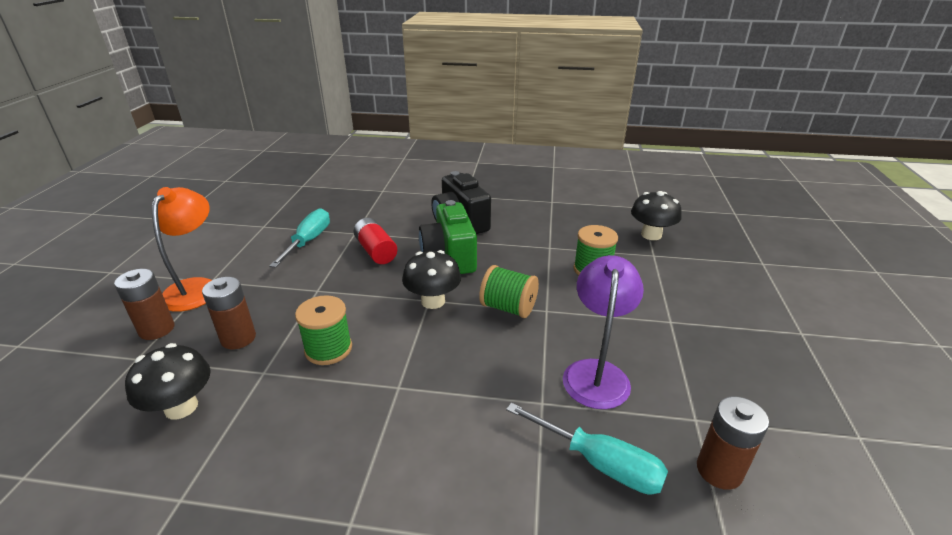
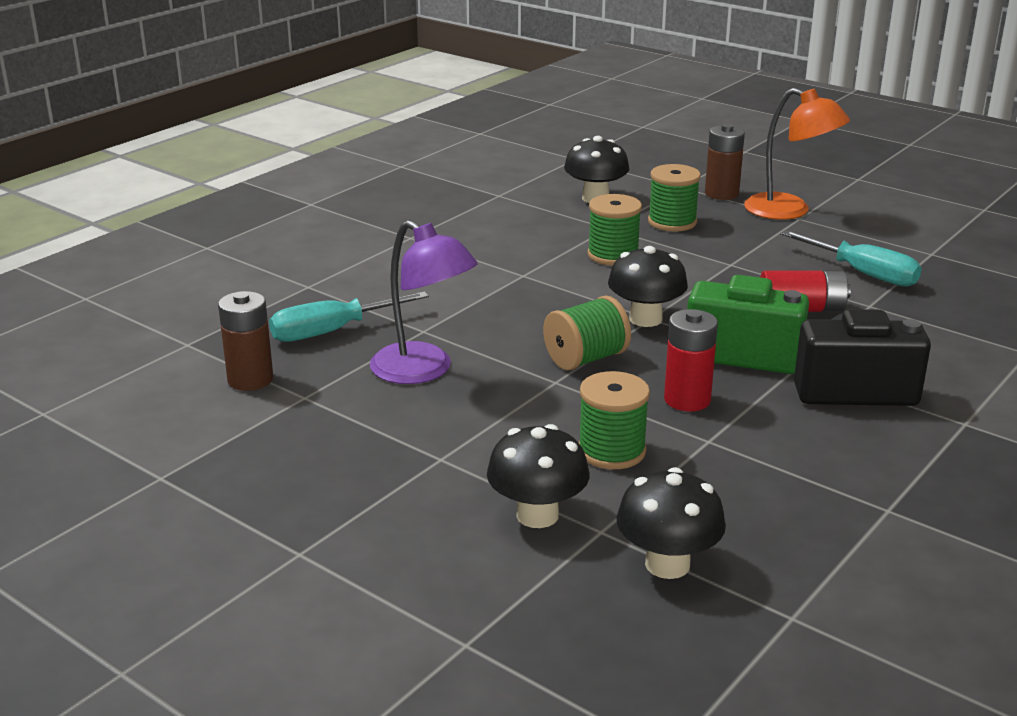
camera: 120 degrees right, 5 degrees down
brown battery [202,277,256,349] -> green spool [648,164,701,231]
none -> black mushroom [487,424,589,528]
none -> red battery [664,309,718,411]

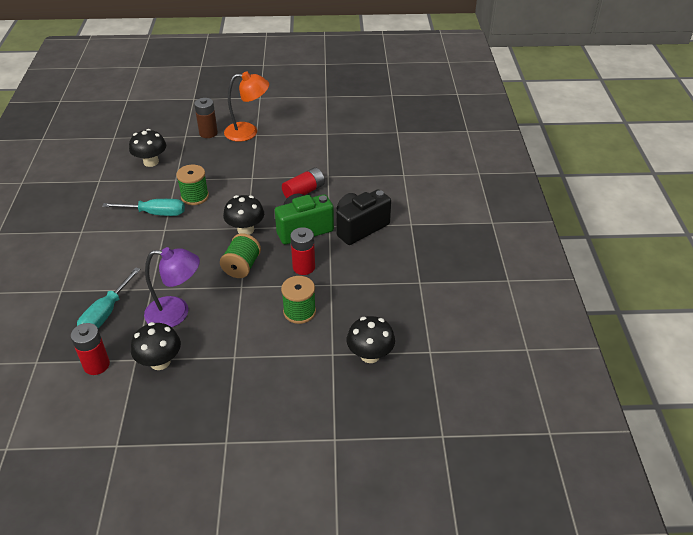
camera: 40 degrees left, 15 degrees up
brown battery [218,291,273,391] -> red battery [71,323,110,375]
black mushroom [487,424,589,528] -> black mushroom moved to [131,322,181,370]
green spool [648,164,701,231] -> none
turquoise screwdriver [781,230,922,287] -> turquoise screwdriver moved to [102,199,185,216]

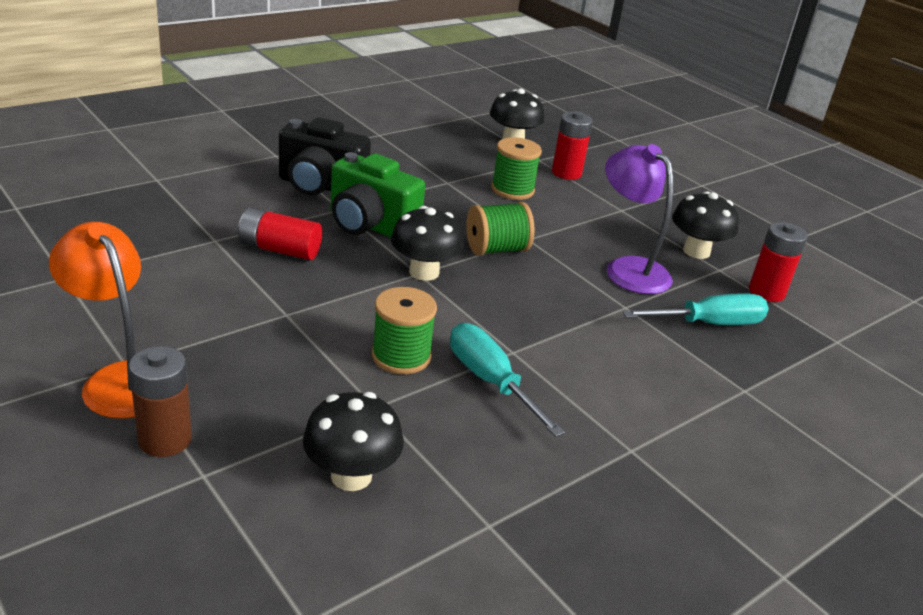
camera: 130 degrees left, 10 degrees down
red battery [290,227,315,275] -> red battery moved to [552,111,593,180]

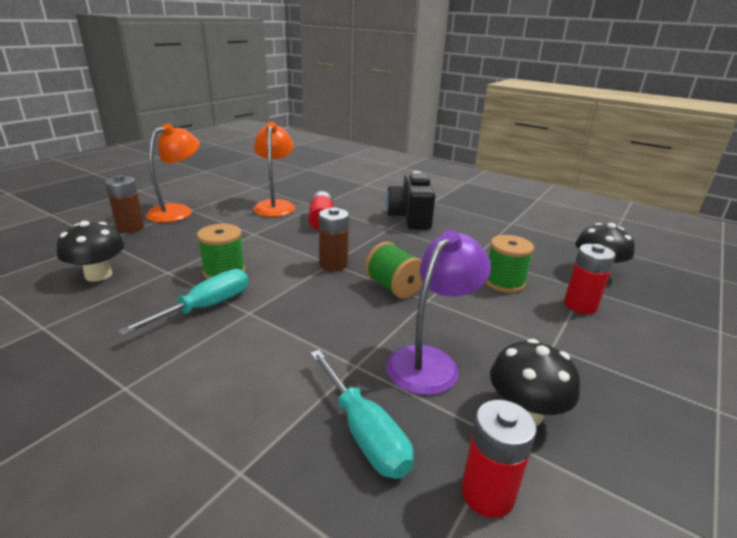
camera: 75 degrees right, 5 degrees down
green camera [330,152,425,238] -> none
black mushroom [391,206,464,281] -> brown battery [319,207,349,271]
none -> orange lamp [253,122,295,217]

